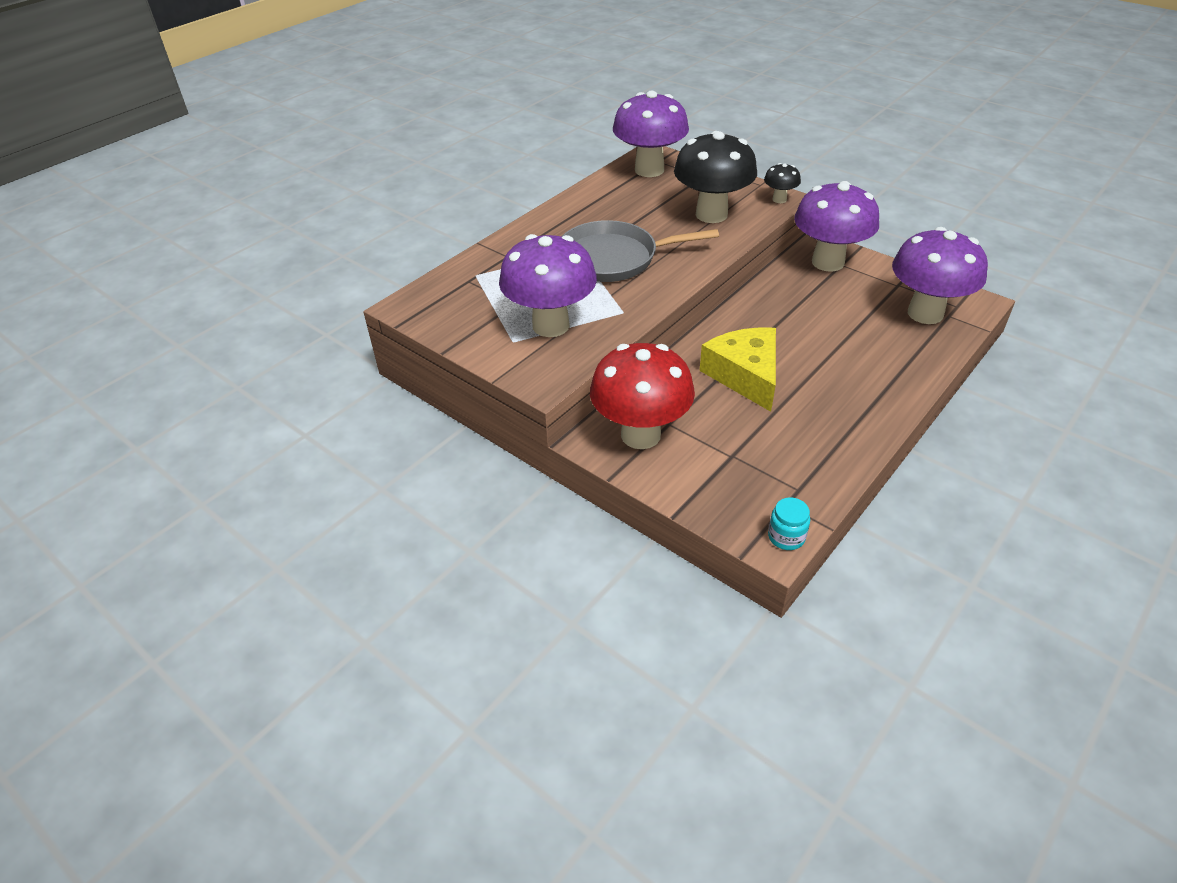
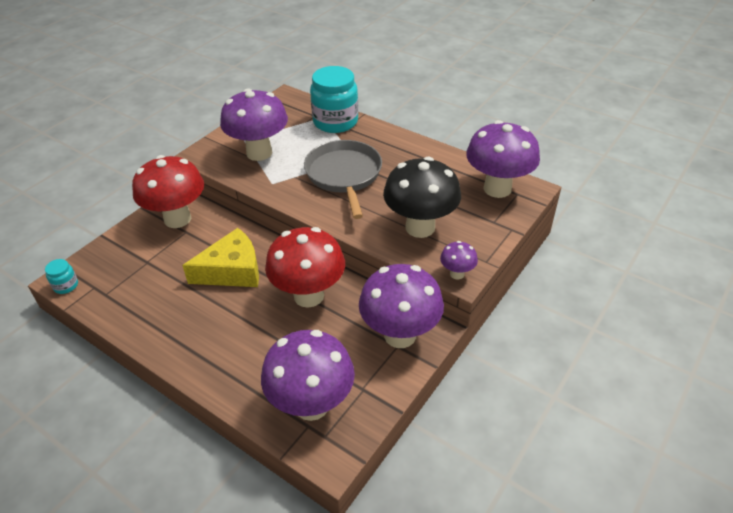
camera: 85 degrees right, 0 degrees up
black mushroom [764,163,801,203] -> purple mushroom [440,241,478,280]
none -> red mushroom [265,227,345,308]
none -> turquoise jar [310,66,358,133]

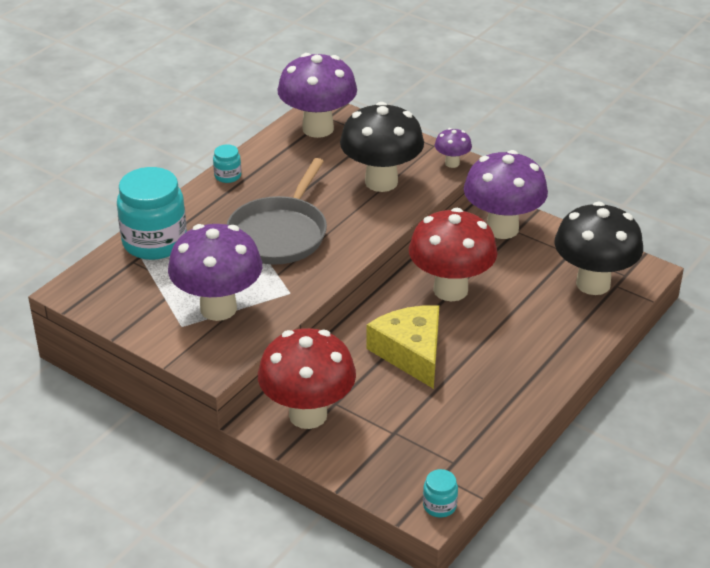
camera: 90 degrees left, 5 degrees down
purple mushroom [261,330,355,421] -> black mushroom [555,202,643,295]
grey pan [304,140,382,219] -> grey pan turned 60 degrees counterclockwise [227,158,327,265]
none -> turquoise jar [213,145,241,183]

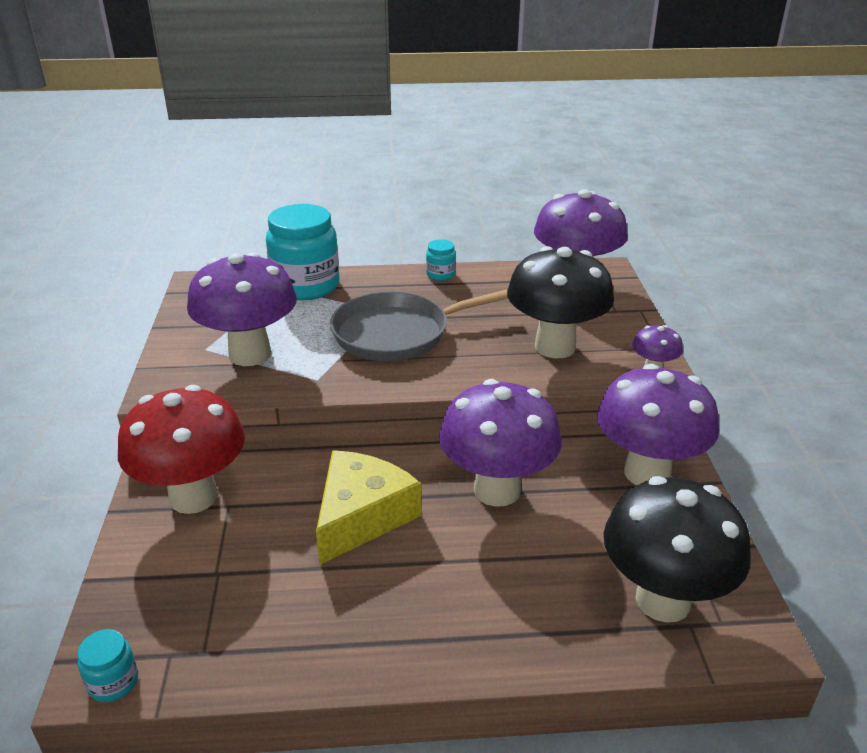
camera: 50 degrees right, 5 degrees down
red mushroom [409,208,498,301] -> purple mushroom [439,379,562,507]

